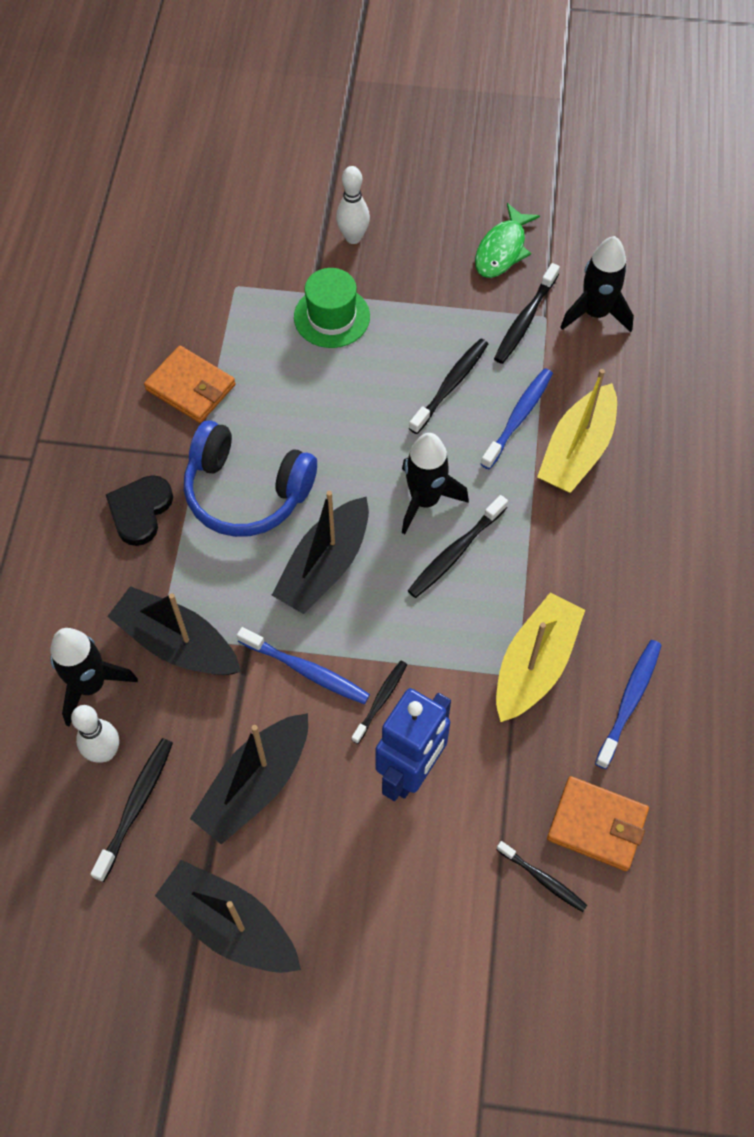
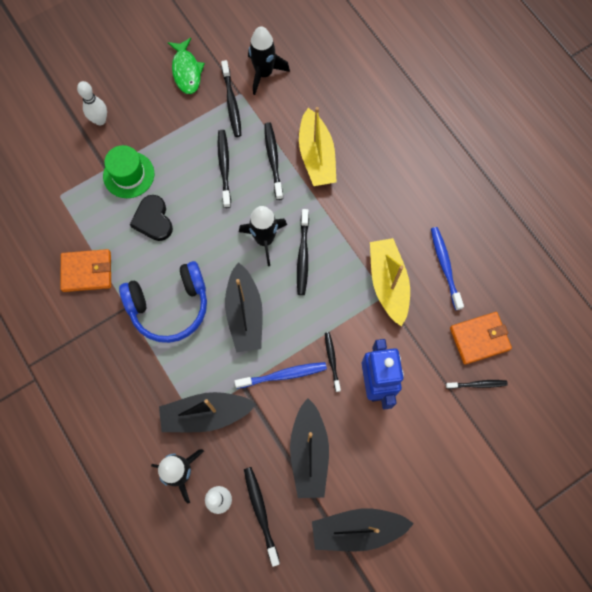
camera: 40 degrees left, 10 degrees up
black heart [106,475,173,546] -> black heart moved to [130,195,173,241]
blue toothbrush [481,368,553,469] -> black toothbrush [264,122,283,200]

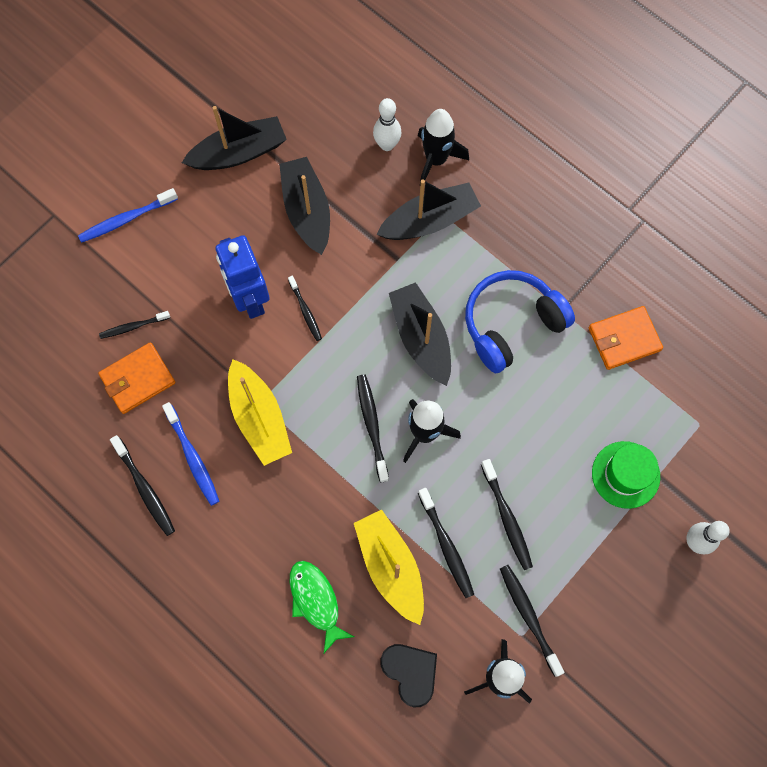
camera: 165 degrees right, 0 degrees up
black heart [130,195,173,241] -> black heart moved to [381,644,437,707]
green fish [168,38,205,94] -> green fish moved to [290,561,354,653]
blue toothbrush [234,362,327,389] -> blue toothbrush moved to [78,188,178,243]
black toothbrush [244,467,280,567] -> black toothbrush moved to [110,435,175,536]

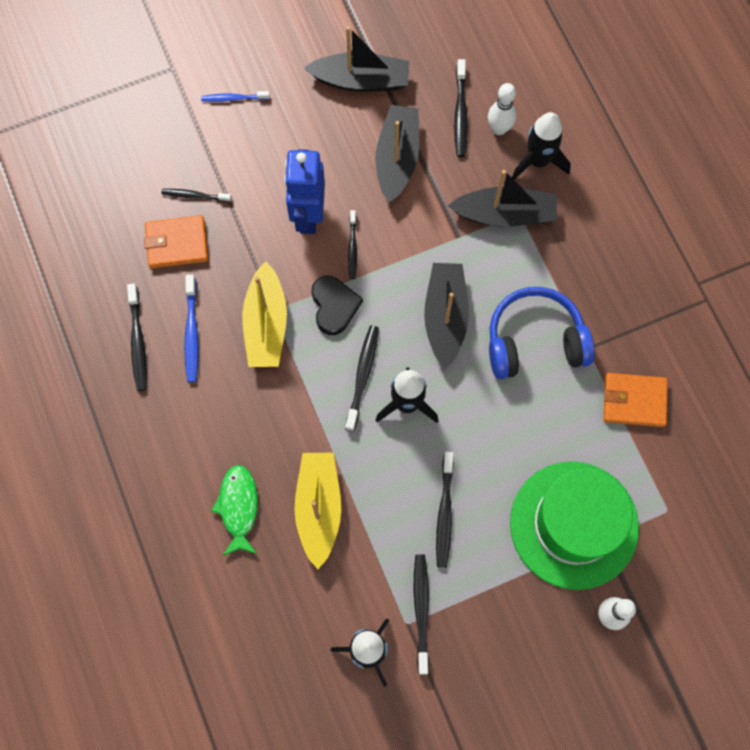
camera: 25 degrees right, 0 degrees up
blue toothbrush [78,188,178,243] -> blue toothbrush [201,91,270,102], size x0.66
black heart [381,644,437,707] -> black heart moved to [312,276,363,335]
black toothbrush [418,488,474,598] -> black toothbrush moved to [454,59,468,157]
green hat [592,441,660,509] -> green hat [510,461,639,590], size x1.86

